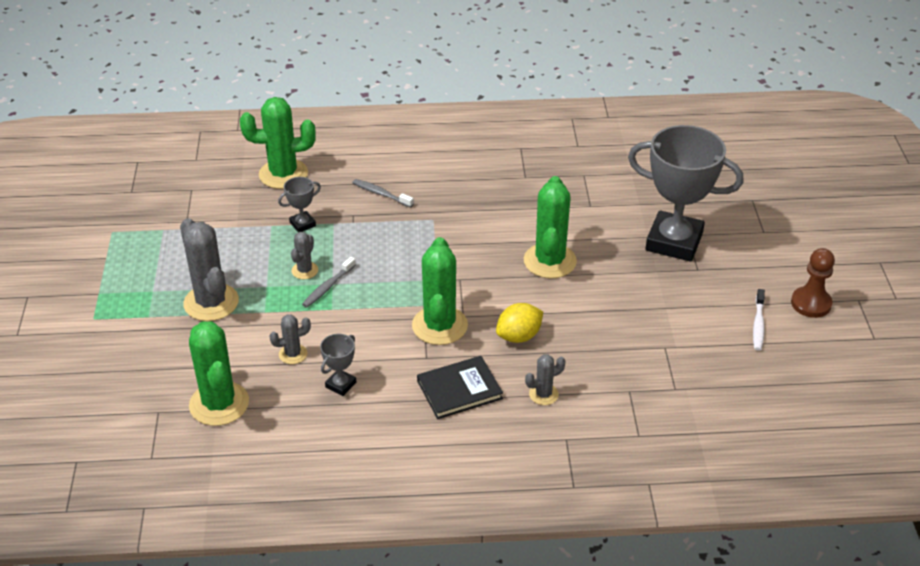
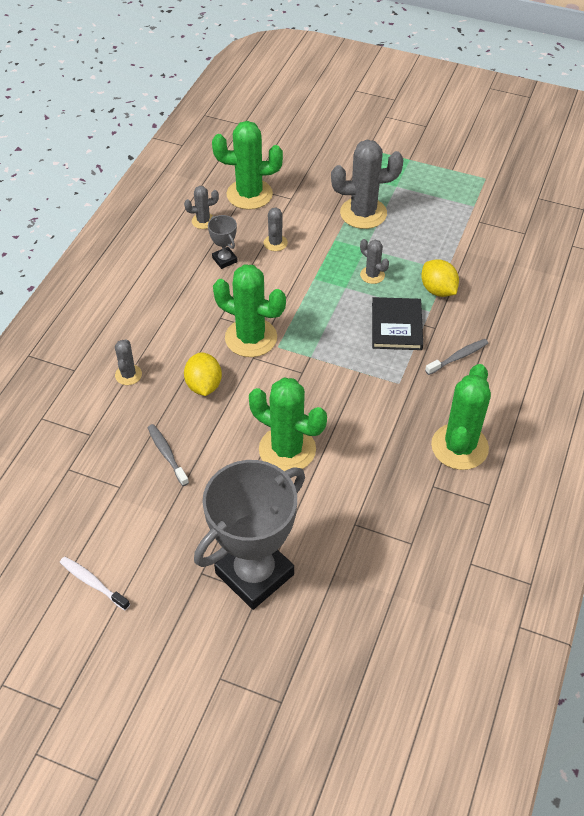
camera: 115 degrees right, 10 degrees up
green cactus [240,97,316,189] -> green cactus moved to [431,364,491,470]
grey trophy [278,177,321,232] -> yellow lemon [421,259,459,297]
grey toothbrush [302,257,356,308] -> grey toothbrush moved to [148,424,189,486]
black book [417,356,503,419] -> black book moved to [372,297,423,350]
brown pawn [791,248,835,318] -> none
none -> grey cactus [184,186,219,229]

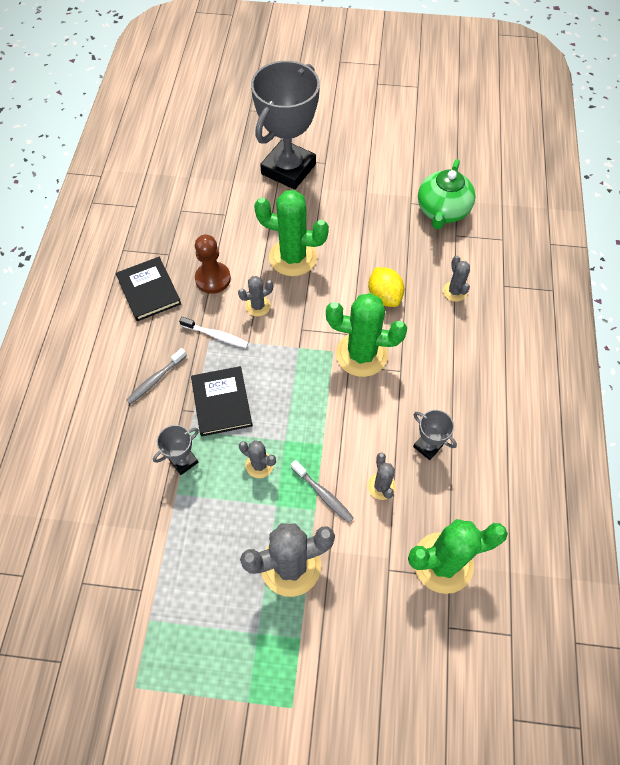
camera: 165 degrees right, 10 degrees up
white toothbrush [60,556,130,610] -> white toothbrush moved to [179,317,249,348]
grey toothbrush [148,424,189,486] -> grey toothbrush moved to [291,460,354,523]
grey cactus [184,186,219,229] -> grey cactus moved to [238,276,273,317]
yellow lemon [421,259,459,297] -> grey trophy [153,425,199,475]
green cactus [431,364,491,470] -> black book [116,257,181,321]
none -> brown pawn [195,235,231,294]
none -> green teapot [418,159,475,229]

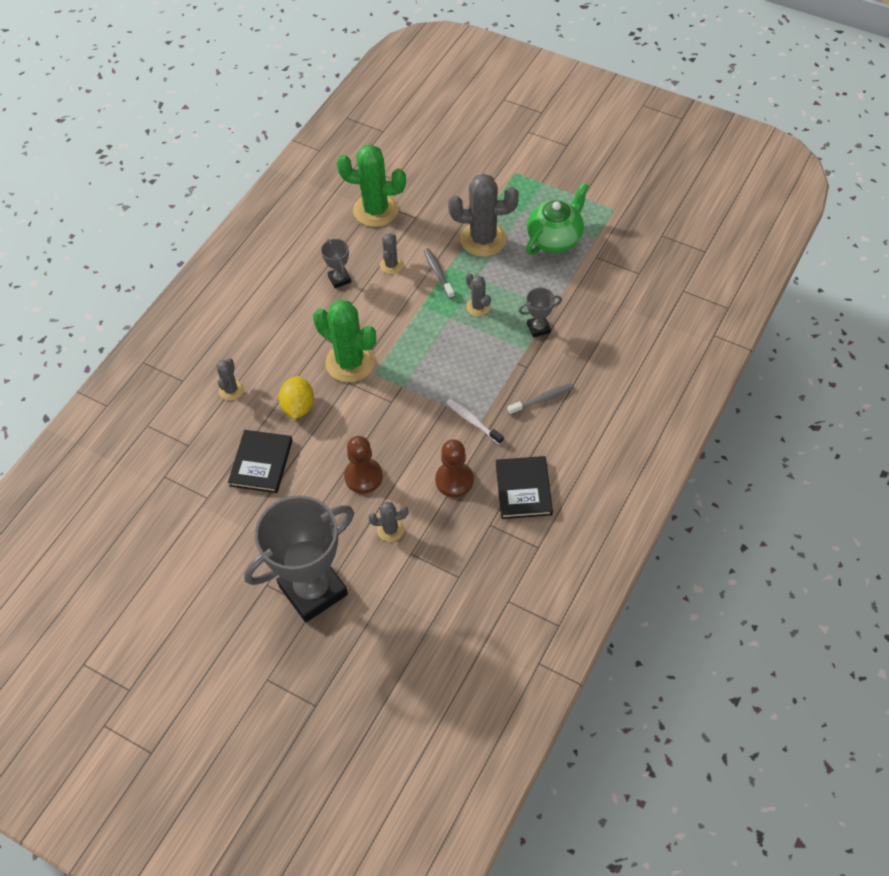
camera: 155 degrees left, 5 degrees down
black book [191,366,253,436] -> black book moved to [228,430,293,493]
grey cactus [238,276,273,317] -> grey cactus moved to [368,502,408,541]
green cactus [254,190,329,276] -> brown pawn [344,436,383,493]
green teapot [418,159,475,229] -> green teapot moved to [526,182,589,255]

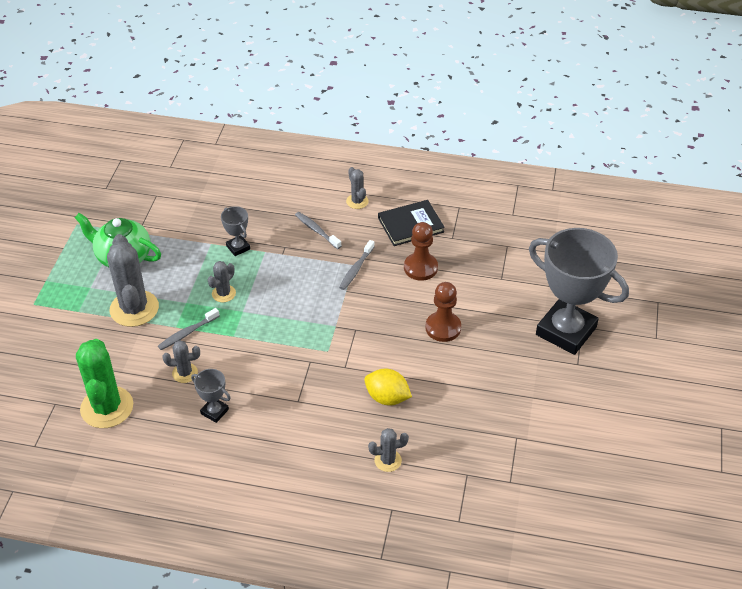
camera: 110 degrees left, 10 degrees down
black book [228,430,293,493] -> none
yellow lemon [279,376,314,419] -> yellow lemon turned 45 degrees clockwise [364,369,412,405]
green cactus [313,300,376,382] -> none
grey trophy [321,239,351,288] -> grey trophy turned 75 degrees clockwise [191,369,231,423]
grey cactus [368,502,408,541] -> grey cactus moved to [346,167,369,209]
white toothbrush [446,399,504,445] -> grey toothbrush [339,240,375,290]

